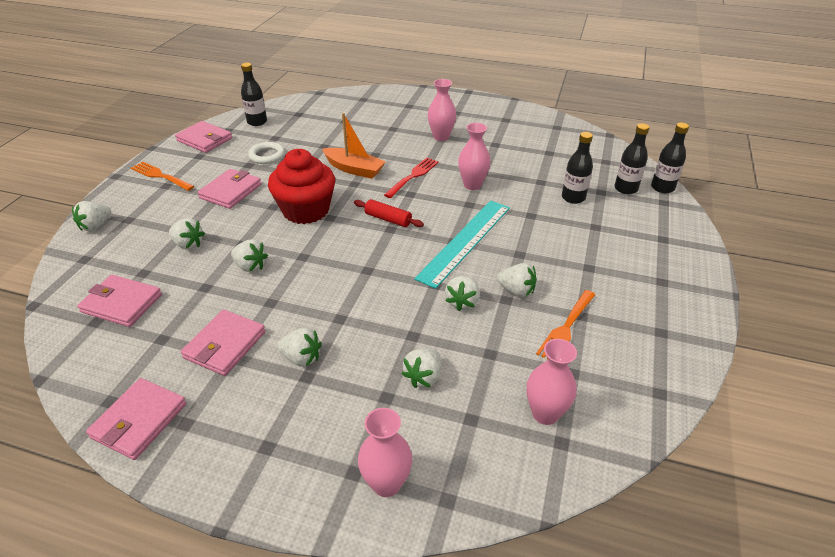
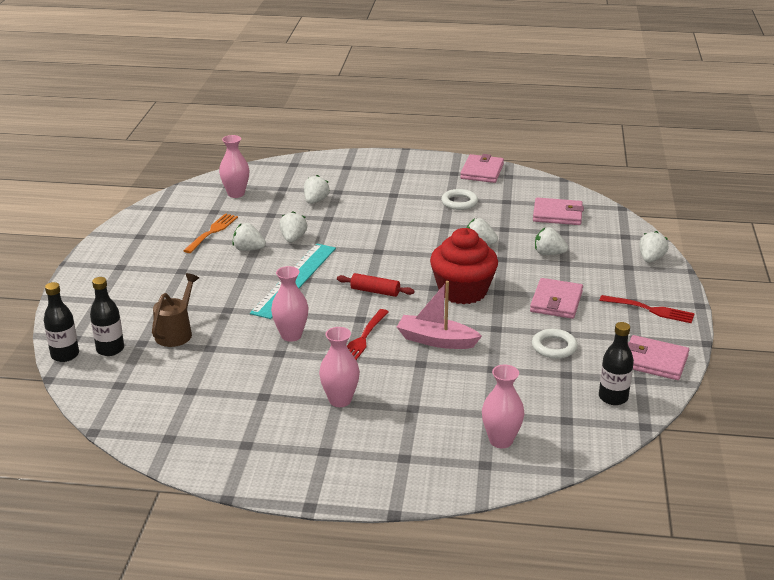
camera: 170 degrees right, 10 degrees down
orange fork [131,161,194,191] -> red fork [599,295,695,323]
pink wallet [181,309,266,376] -> white ring [441,189,478,210]
white strawberry [277,328,322,367] -> none
orange boat [322,113,385,179] -> pink boat [397,281,482,349]
pink vase [358,408,412,497] -> pink vase moved to [482,365,524,448]
black bottle [562,132,593,204] -> brown watering can [152,273,199,347]

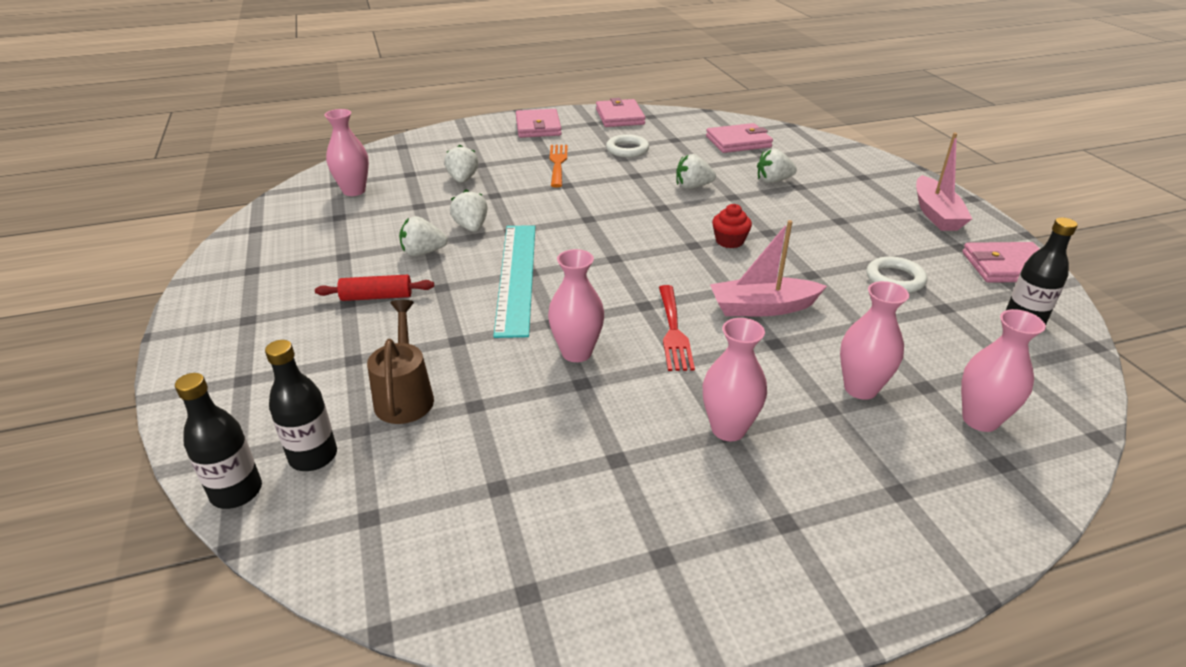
camera: 25 degrees left, 5 degrees up
orange fork [183,213,238,253] -> orange fork moved to [550,145,568,187]
red rolling pin [337,273,414,297] -> red rolling pin moved to [315,275,434,301]
red cupcake [430,228,498,304] -> red cupcake [712,204,752,248], size x0.45
pink wallet [530,278,583,319] -> pink wallet moved to [516,109,562,138]
red fork [599,295,695,323] -> pink boat [916,133,972,231]
white strawberry [639,231,669,262] -> none
none -> pink vase [840,281,909,400]

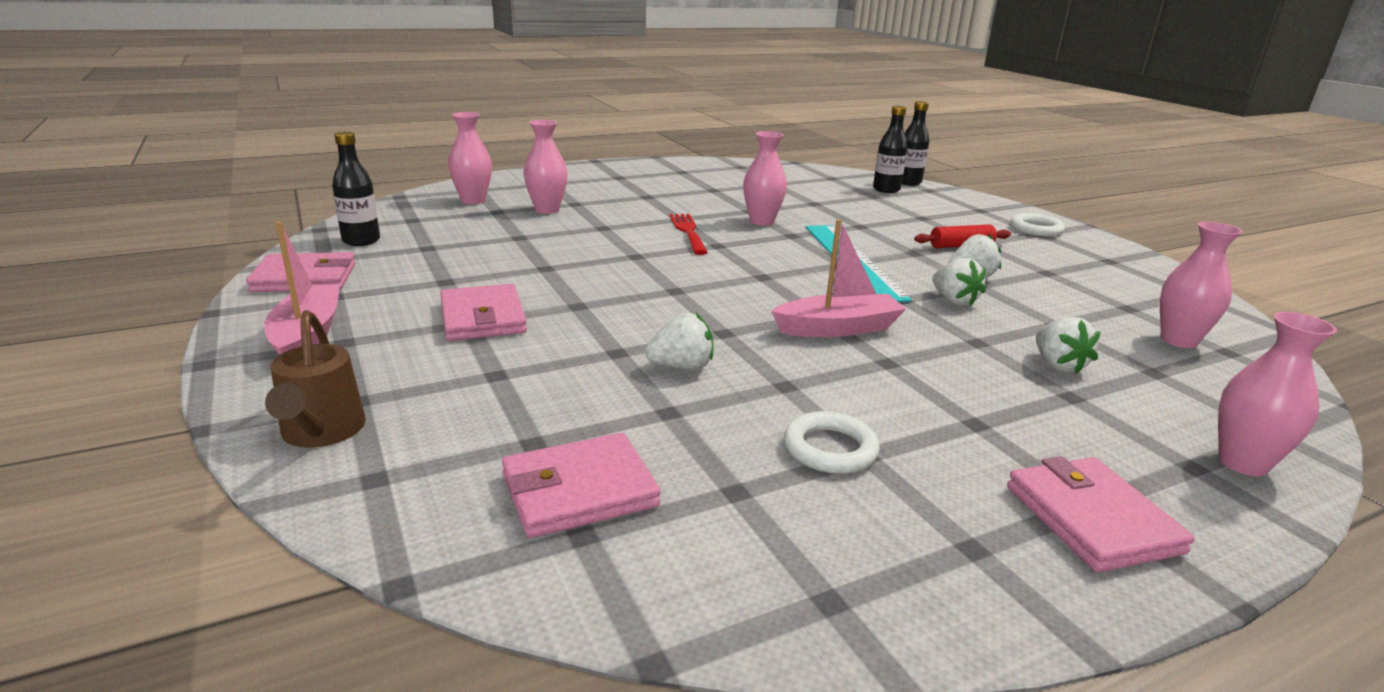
camera: 170 degrees right, 10 degrees down
brown watering can [367,300,434,424] -> brown watering can moved to [265,310,366,448]
orange fork [550,145,568,187] -> none
pink wallet [596,98,646,127] -> pink wallet moved to [440,284,527,341]
pink vase [703,318,767,441] -> pink vase moved to [1218,312,1337,476]
pink boat [710,220,827,316] -> pink boat moved to [771,219,906,337]
red cupcake [712,204,752,248] -> none
white strawberry [757,148,797,183] -> none
white ring [867,256,927,293] -> white ring moved to [1011,213,1065,237]

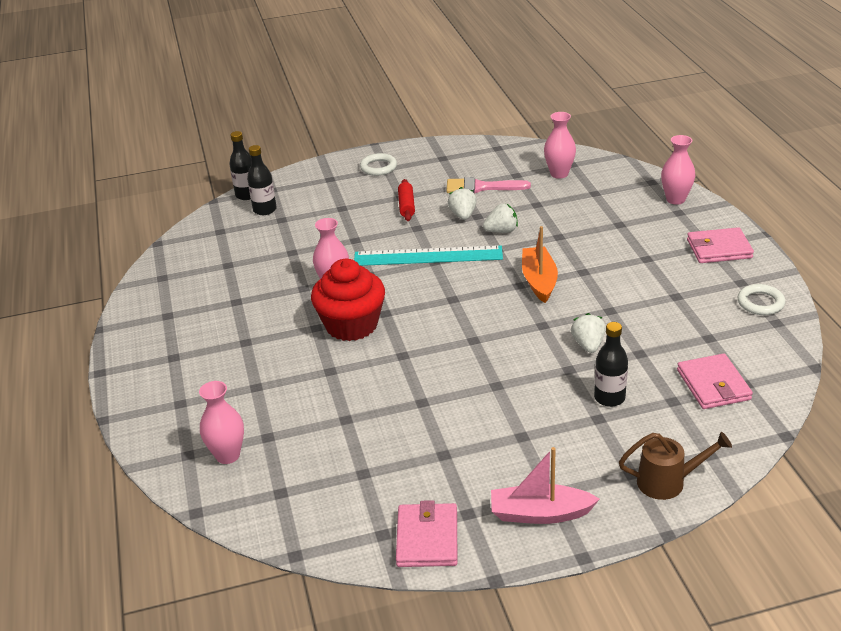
camera: 75 degrees left, 10 degrees up
black bottle [332,131,380,246] -> black bottle moved to [594,322,628,407]
pink wallet [440,284,527,341] -> none
pink vase [524,120,568,214] -> none
red fork [669,214,708,255] -> red cupcake [311,259,385,341]
pink boat [771,219,906,337] -> orange boat [522,226,558,303]
white ring [784,411,880,474] -> white ring moved to [737,284,786,315]
white strawberry [1036,317,1100,374] -> none
none -> pink brush [446,177,531,194]

